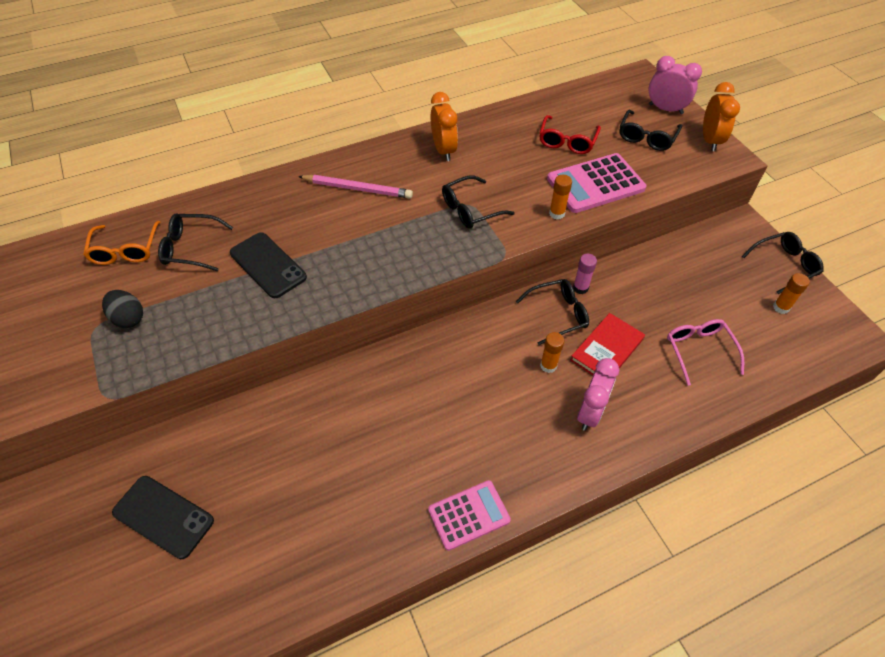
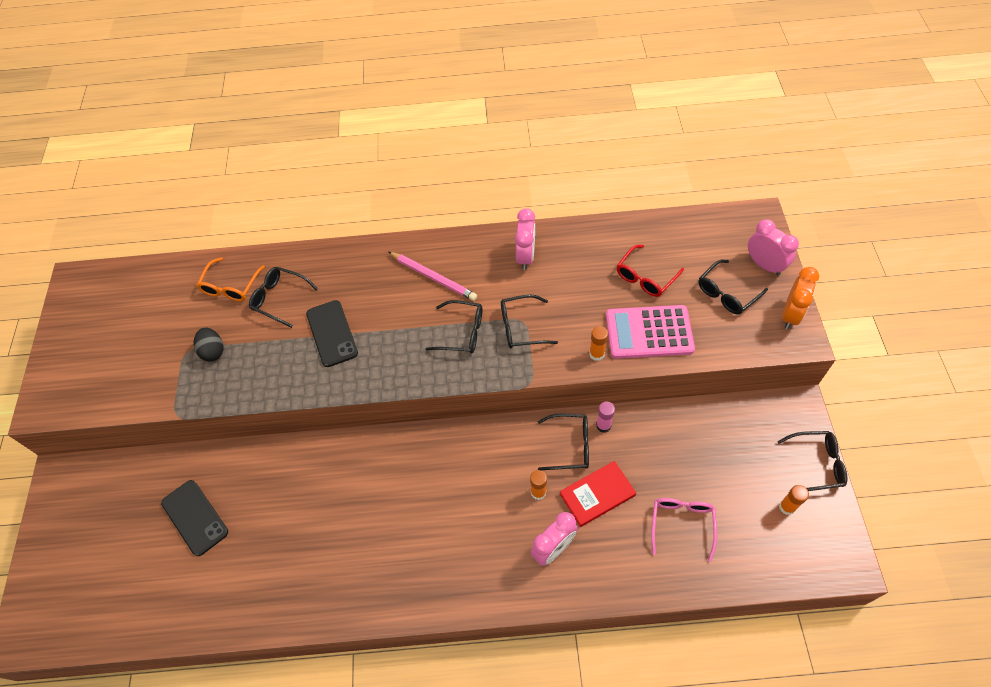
camera: 25 degrees right, 5 degrees up
pink calculator [428,480,511,551] -> none
orange clock [431,92,458,161] -> pink clock [515,208,535,270]
none -> black glasses [426,300,482,353]

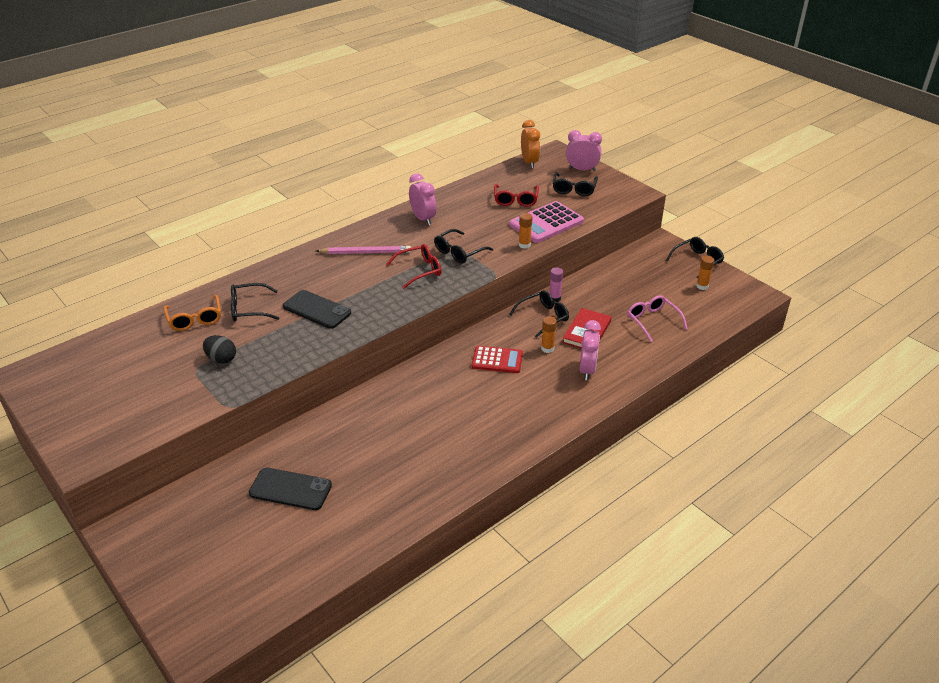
camera: 40 degrees left, 20 degrees down
black glasses [426,300,482,353] -> red glasses [386,244,441,289]
orange clock [782,267,819,329] -> orange clock moved to [521,120,540,168]
none -> red calculator [472,346,523,373]

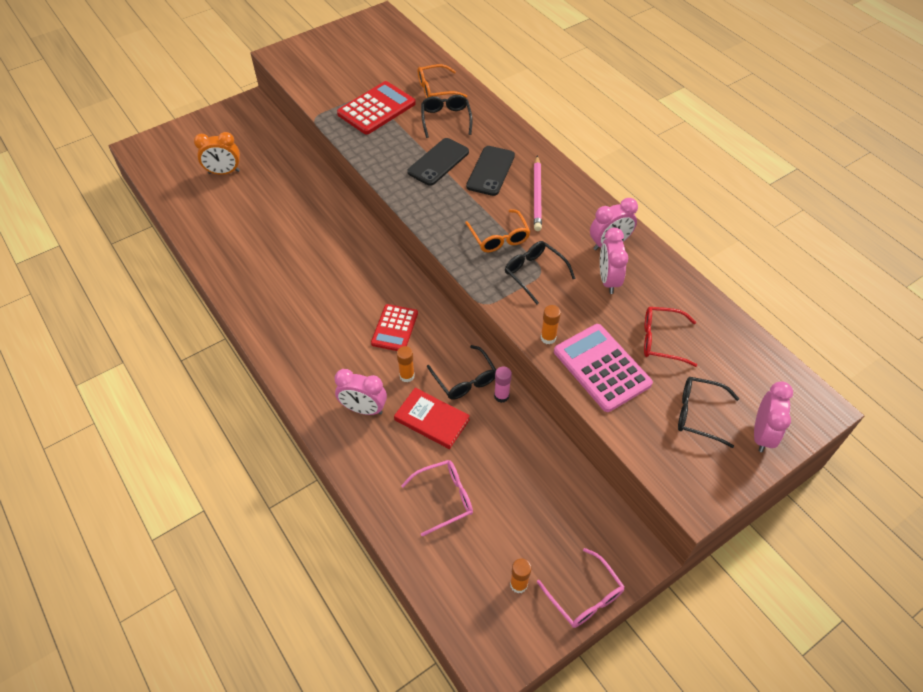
camera: 95 degrees right, 15 degrees up
black egg [203,335,236,364] -> red calculator [337,81,416,135]
black phone [249,468,332,510] -> black phone moved to [466,146,515,196]
red glasses [386,244,441,289] -> orange glasses [465,209,531,252]
orange clock [521,120,540,168] -> orange clock moved to [194,132,240,174]
black glasses [666,237,724,279] -> pink glasses [537,548,625,628]
none -> pink clock [600,228,628,294]

